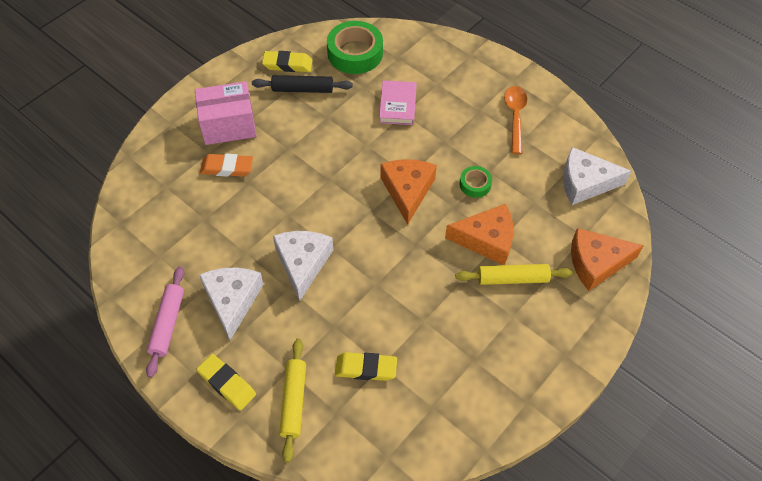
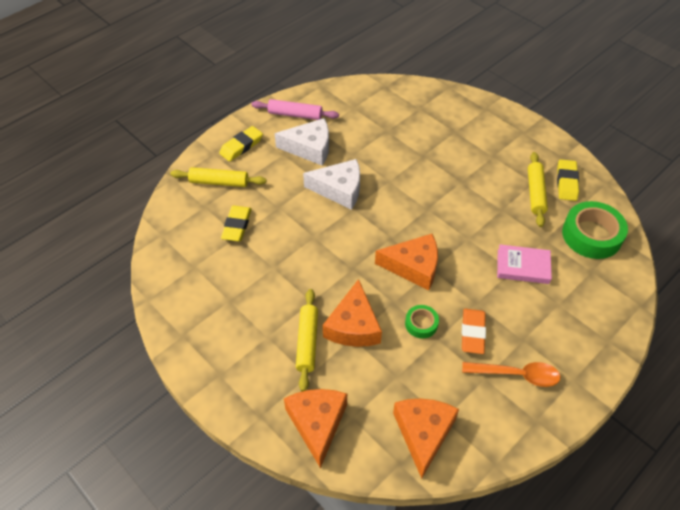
camera: 95 degrees right, 5 degrees down
pink box [195,81,256,145] -> none
orange eraser [200,154,253,177] -> orange eraser moved to [462,309,486,354]
black rolling pin [252,75,353,93] -> yellow rolling pin [528,152,548,227]
white cheese [563,147,631,205] -> orange cheese [393,398,459,479]

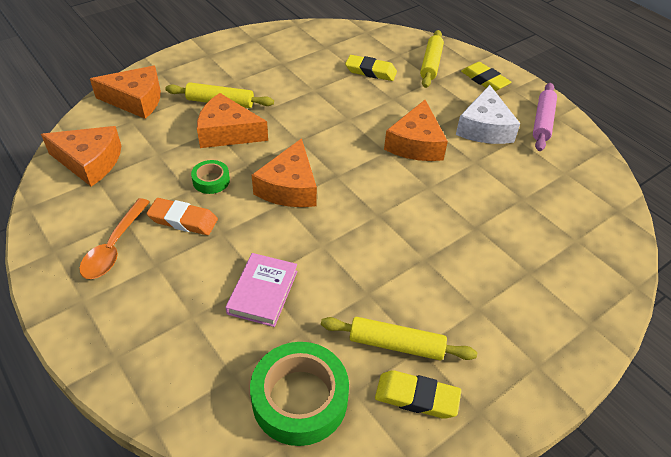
camera: 95 degrees right, 5 degrees down
white cheese [303,159,360,210] -> orange cheese [384,100,448,161]

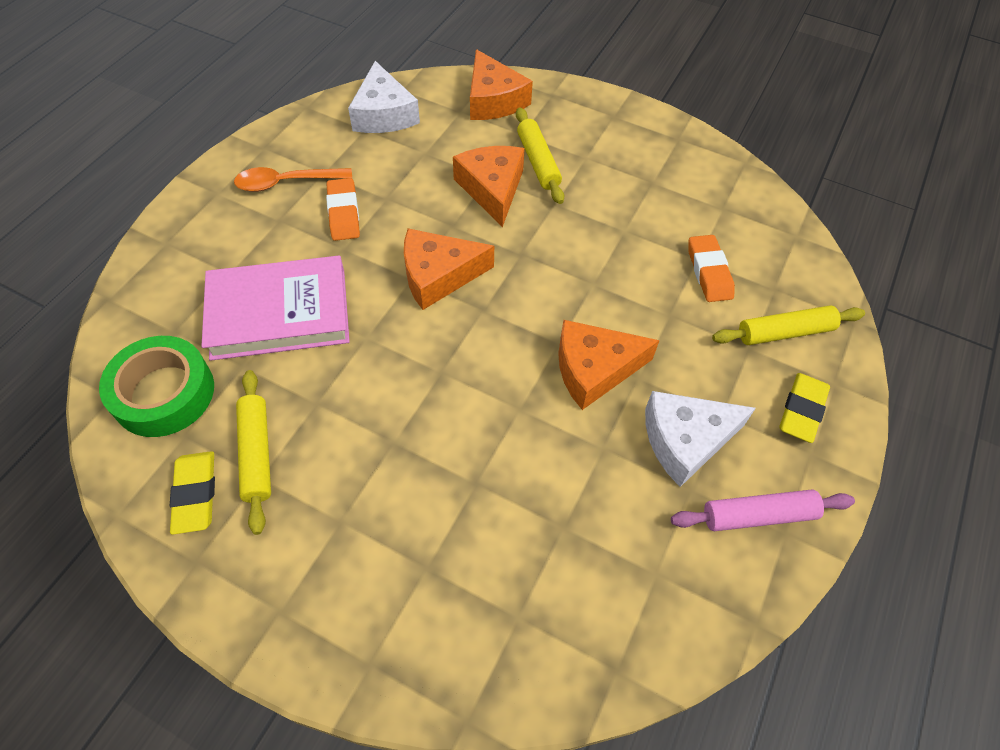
camera: 65 degrees right, 10 degrees up
orange cheese [41,126,121,186] -> white cheese [348,61,420,133]
green tape [191,160,230,194] -> none
pink book [226,253,298,327] -> pink book [202,256,350,361], size x1.74
yellow eraser [345,55,397,81] -> orange eraser [688,235,735,302]

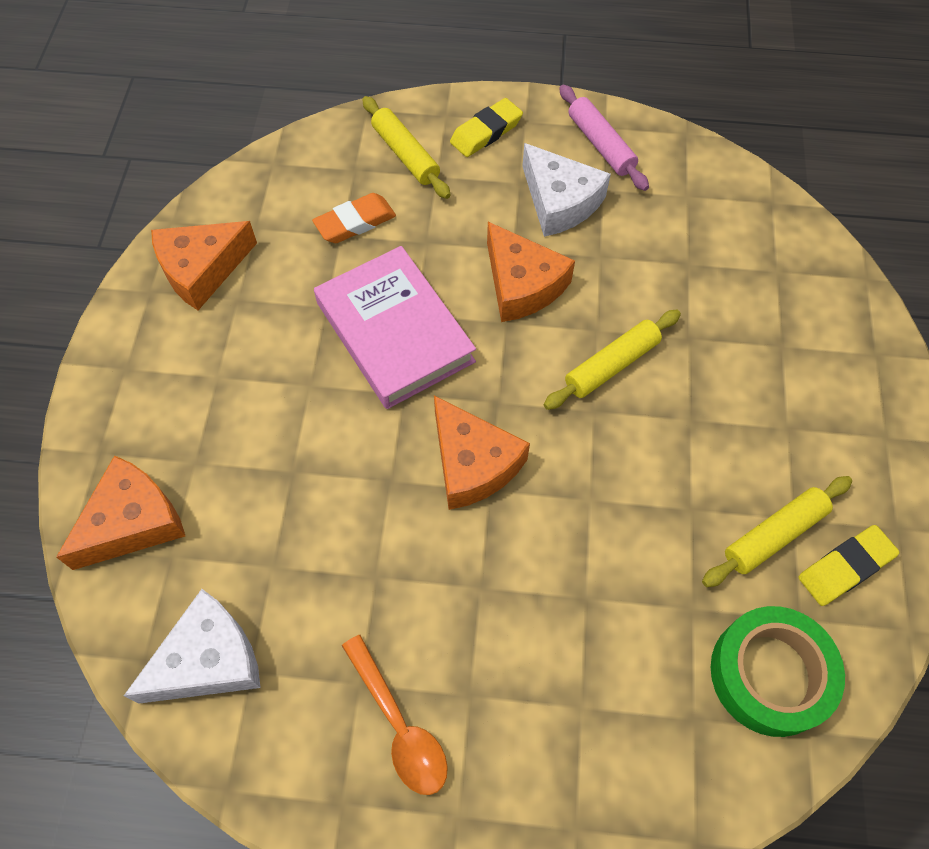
camera: 110 degrees left, 5 degrees up
pink book [202,256,350,361] -> pink book moved to [314,246,476,409]
orange eraser [326,178,360,241] -> none
orange cheese [453,146,525,227] -> orange cheese moved to [151,221,257,310]
yellow rolling pin [516,108,564,204] -> yellow rolling pin moved to [544,310,681,410]
yellow eraser [779,373,830,443] -> yellow eraser turned 45 degrees counterclockwise [450,98,523,157]

